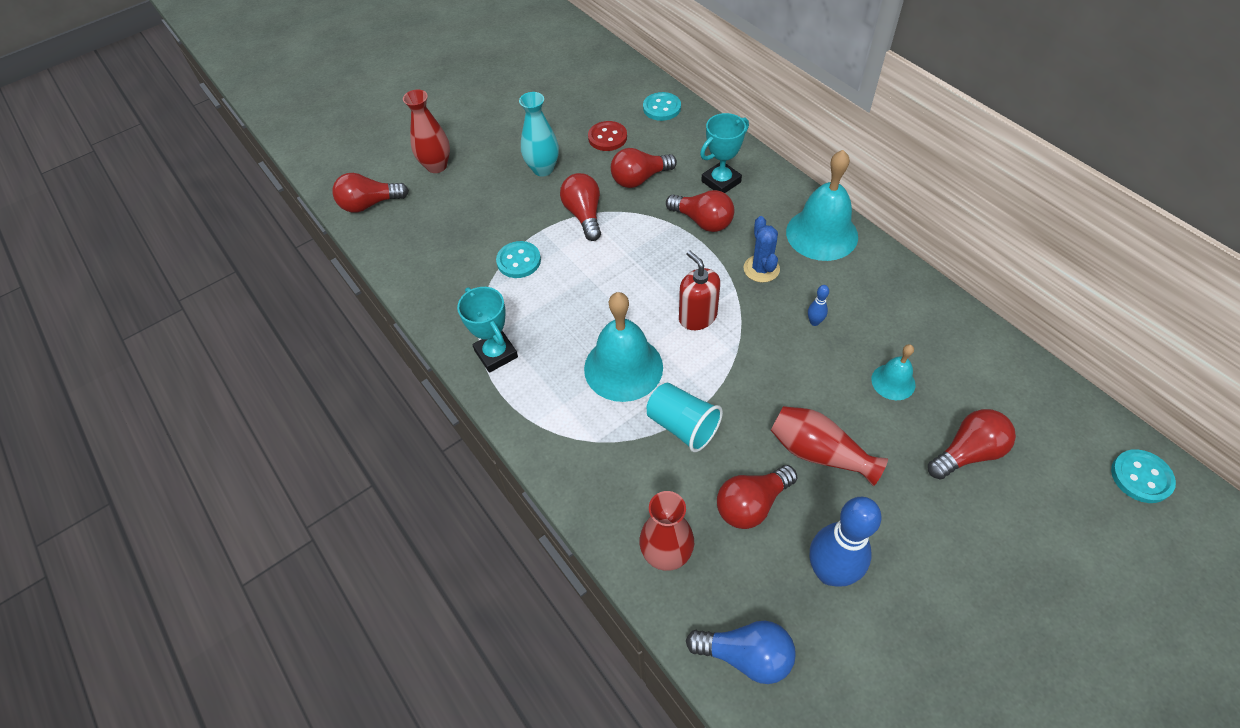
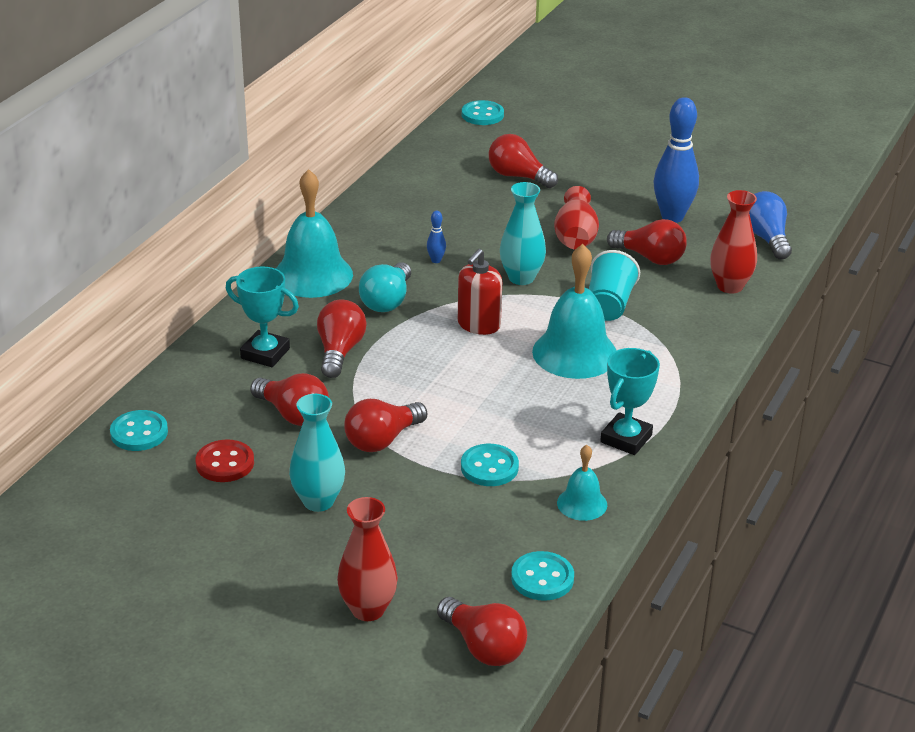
camera: 120 degrees left, 20 degrees down
blue cactus [743,216,780,283] -> turquoise light bulb [359,262,411,312]
turquoise bell [871,344,915,400] -> turquoise bell moved to [557,445,607,521]
none -> turquoise vase [500,182,546,285]
none -> turquoise button [511,551,574,601]

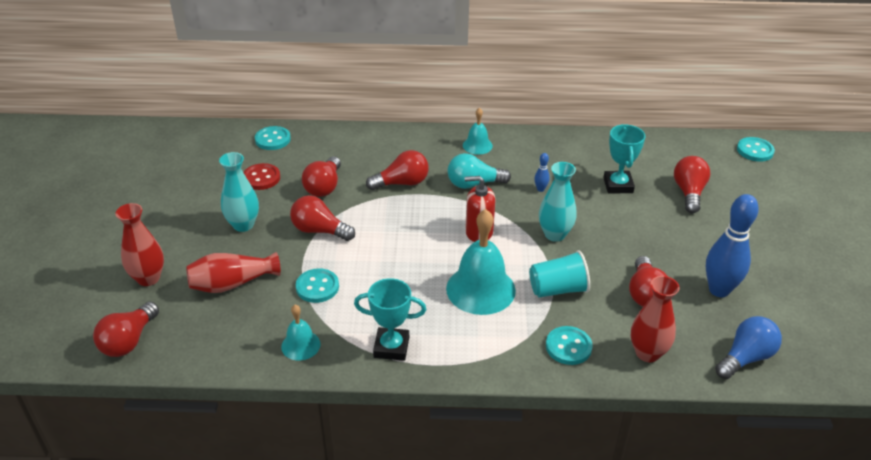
camera: 65 degrees right, 5 degrees up
turquoise trophy [226,266,299,367] -> turquoise trophy moved to [604,124,646,193]
turquoise bell [276,169,353,298] -> turquoise bell [463,107,493,155], size x0.53
turquoise button [511,551,574,601] -> turquoise button moved to [546,326,593,365]
red vase [554,186,599,250] -> red vase moved to [186,252,281,293]

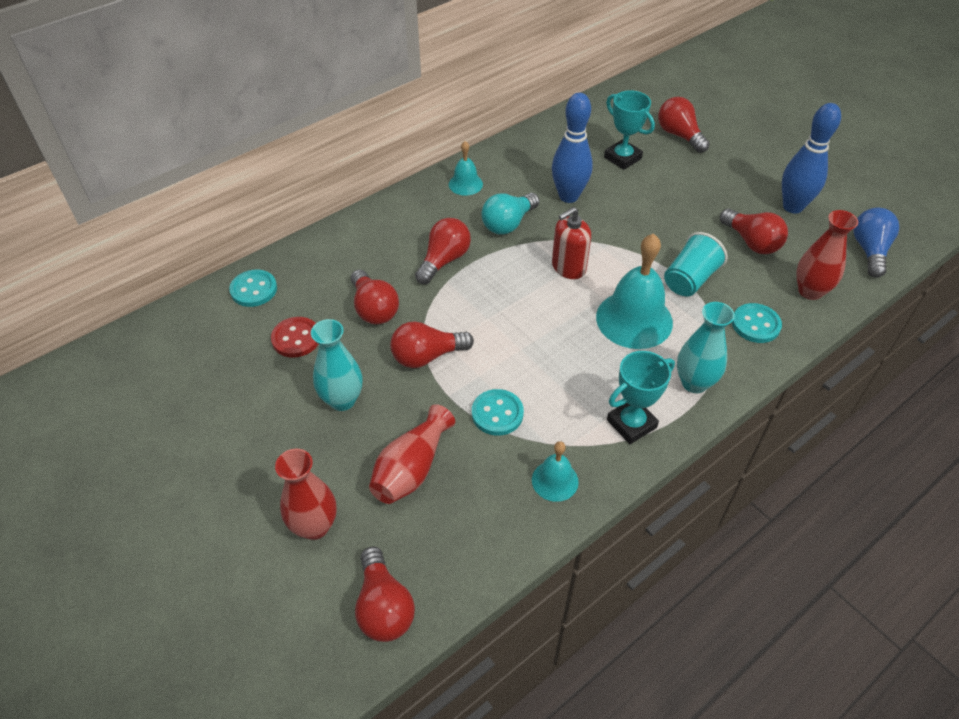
camera: 40 degrees left, 10 degrees up
blue bowling pin [534,153,550,192] -> blue bowling pin [552,93,593,203], size x2.39
turquoise vase [539,162,577,242] -> turquoise vase moved to [677,302,735,393]
turquoise button [737,137,775,162] -> none

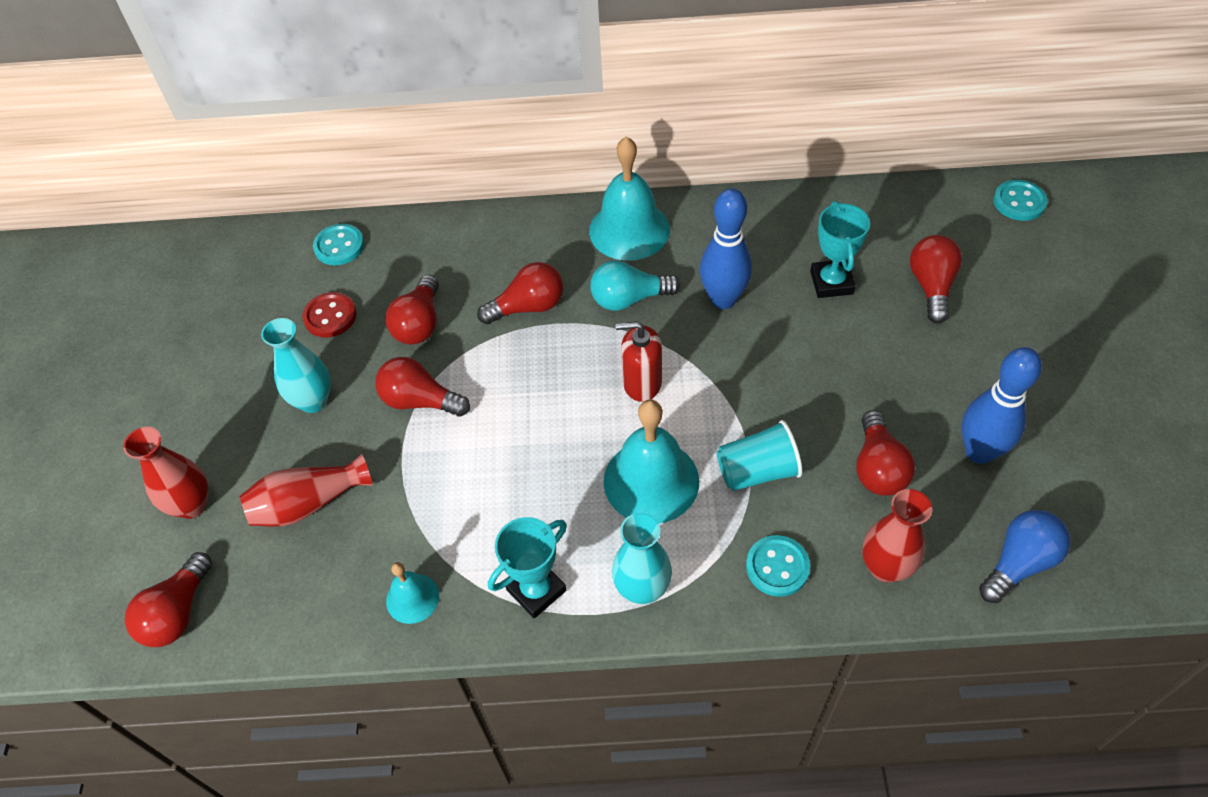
camera: 40 degrees right, 5 degrees up
turquoise bell [449,141,483,196] -> turquoise bell [589,137,670,261], size x1.90
turquoise button [472,389,524,436] -> turquoise button moved to [993,180,1048,221]
turquoise trophy [607,351,675,444] -> turquoise trophy turned 45 degrees counterclockwise [488,517,567,618]

